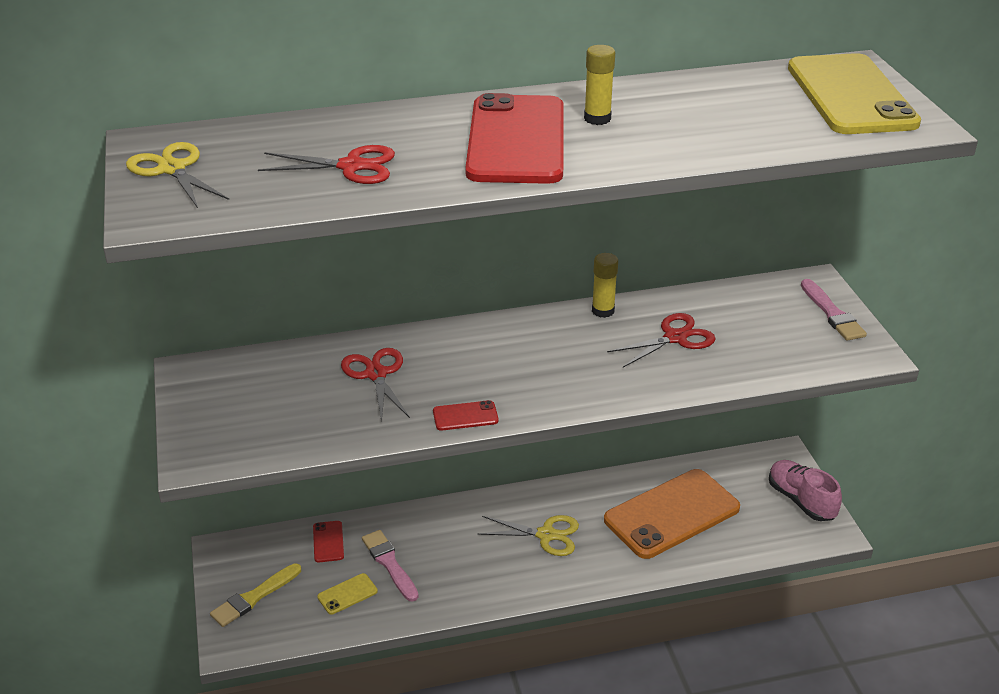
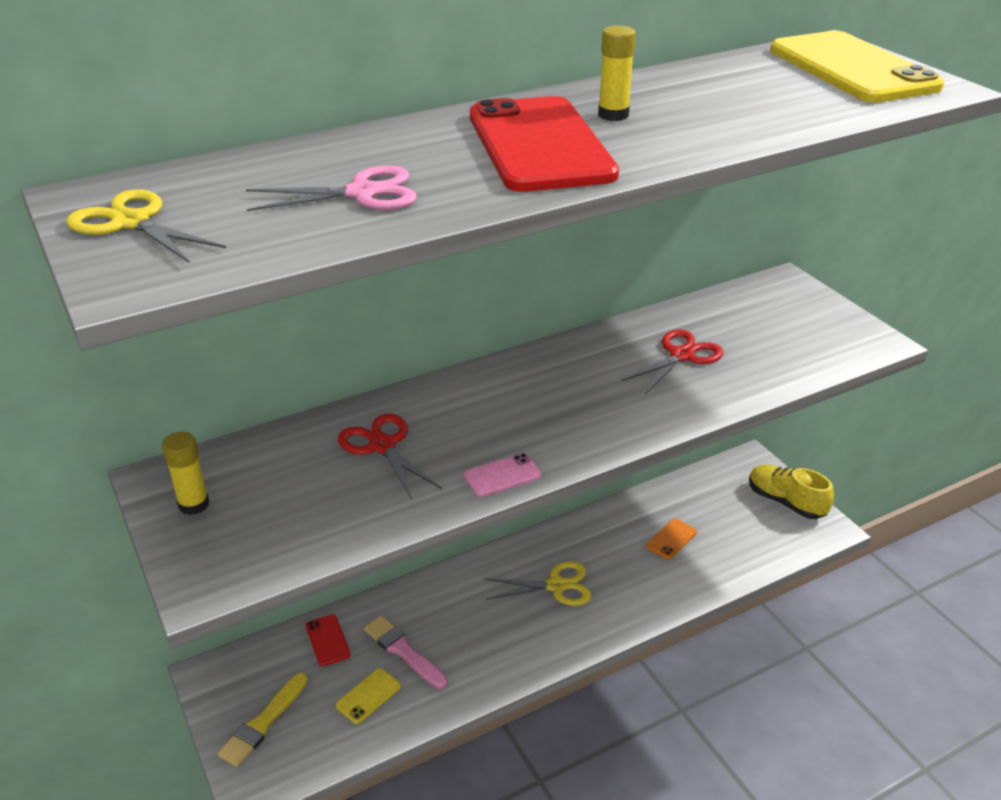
camera: 15 degrees left, 0 degrees up
red scissors [258,145,395,184] -> pink scissors [246,165,417,211]
red phone [433,400,499,431] -> pink phone [464,453,542,497]
yellow glue stick [592,253,618,318] -> yellow glue stick moved to [162,432,209,515]
orange phone [604,469,740,559] -> orange phone [646,519,697,559], size x0.40
pink shoe [769,460,842,521] -> yellow shoe [749,464,834,519]
pink brush [801,279,867,341] -> none

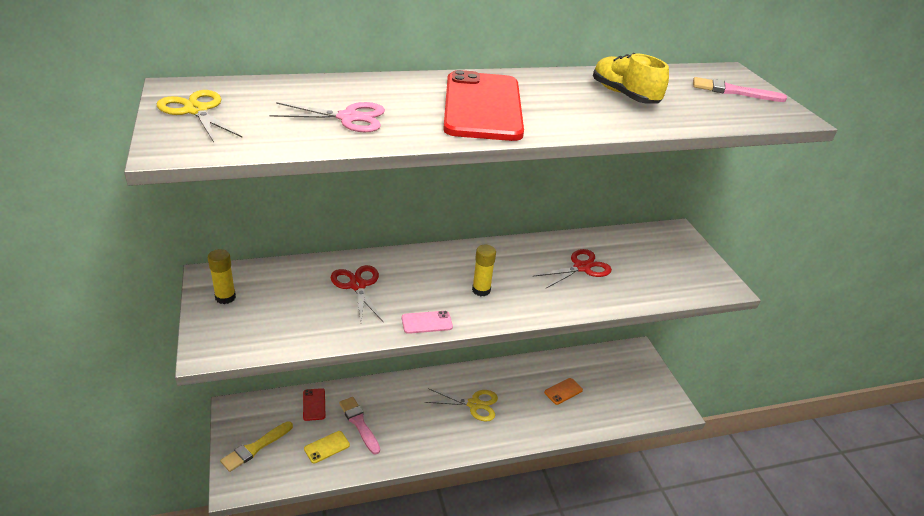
camera: 10 degrees right, 0 degrees up
yellow glue stick [598,25,636,121] -> yellow glue stick moved to [472,245,496,296]
yellow shoe [749,464,834,519] -> yellow shoe moved to [593,53,669,104]
yellow phone [770,31,944,103] -> pink brush [693,77,787,102]

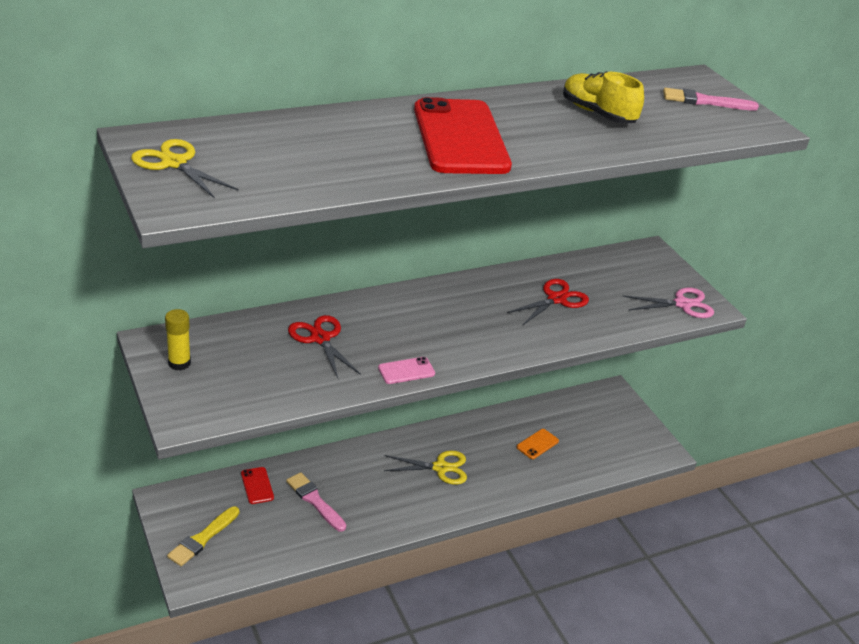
camera: 10 degrees left, 0 degrees up
pink scissors [269,102,385,132] -> pink scissors moved to [623,288,714,318]
yellow phone [304,431,350,464] -> none
yellow glue stick [472,245,496,296] -> none

